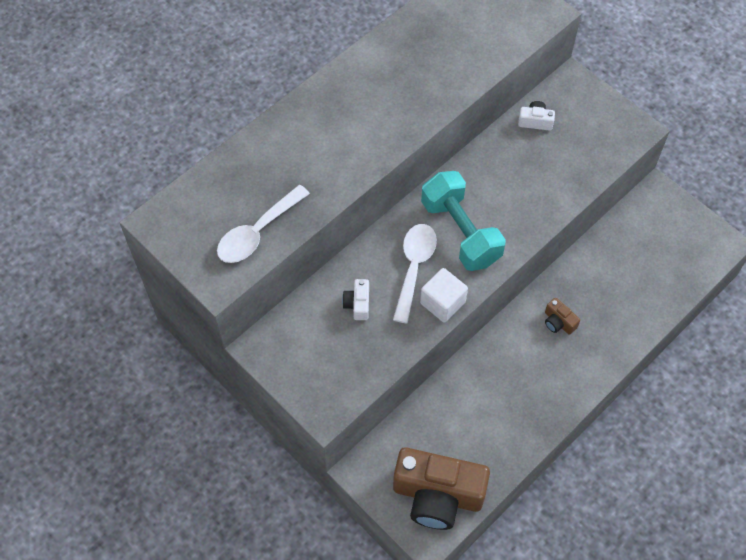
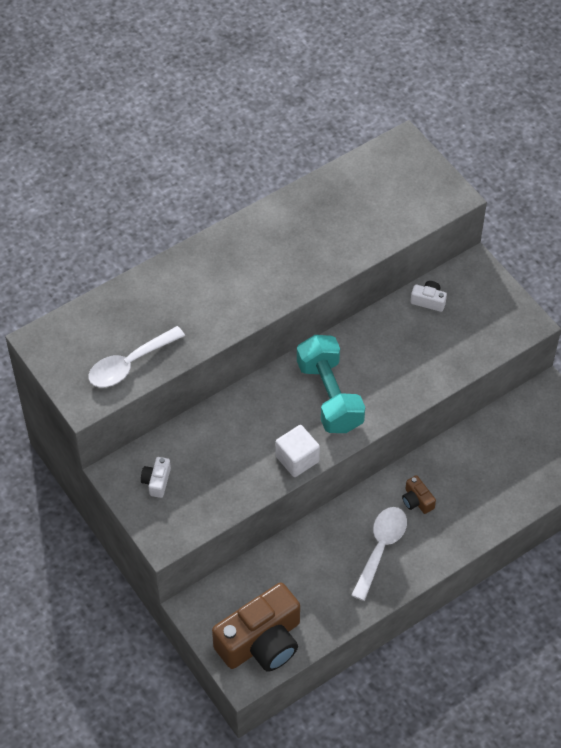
camera: 10 degrees right, 5 degrees down
white camera [342,279,369,320] -> white camera moved to [141,457,171,498]
white spoon [393,224,437,323] -> white spoon moved to [351,507,407,601]
brown camera [393,447,490,530] -> brown camera turned 60 degrees counterclockwise [212,583,300,672]

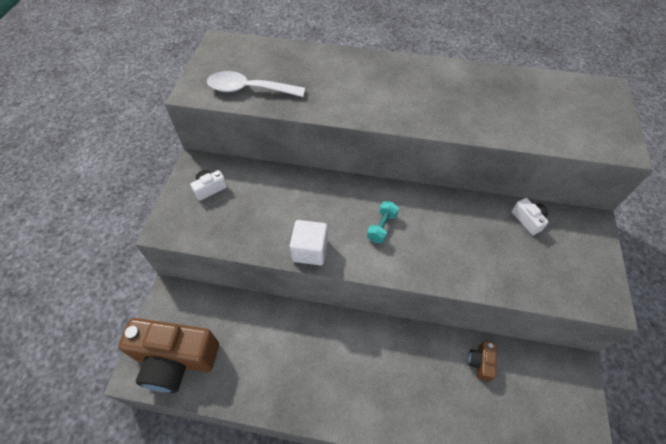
camera: 45 degrees right, 0 degrees up
turquoise dumbbell [297,335,365,433] -> turquoise dumbbell [367,201,399,243], size x0.45
white spoon [351,507,407,601] -> none
brown camera [402,475,436,514] -> brown camera moved to [468,341,497,382]

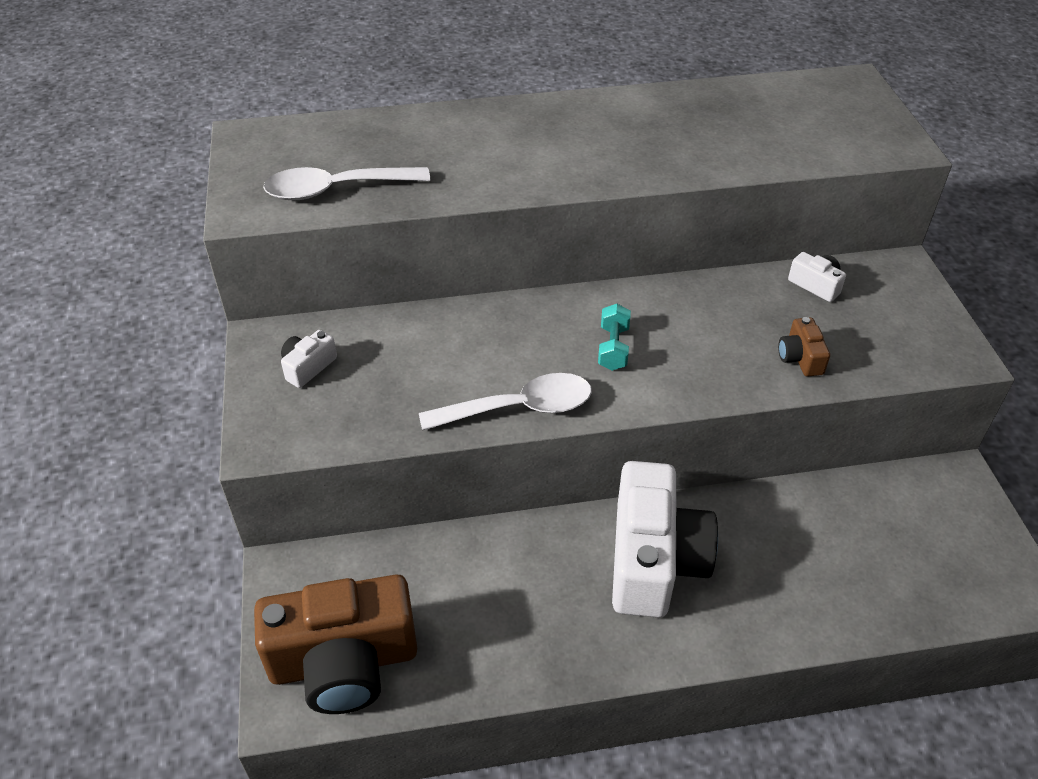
camera: 20 degrees left, 10 degrees down
white cube [290,220,328,266] -> white spoon [419,373,592,431]
brown camera [468,341,497,382] -> brown camera moved to [778,317,830,377]
none -> white camera [612,461,718,618]

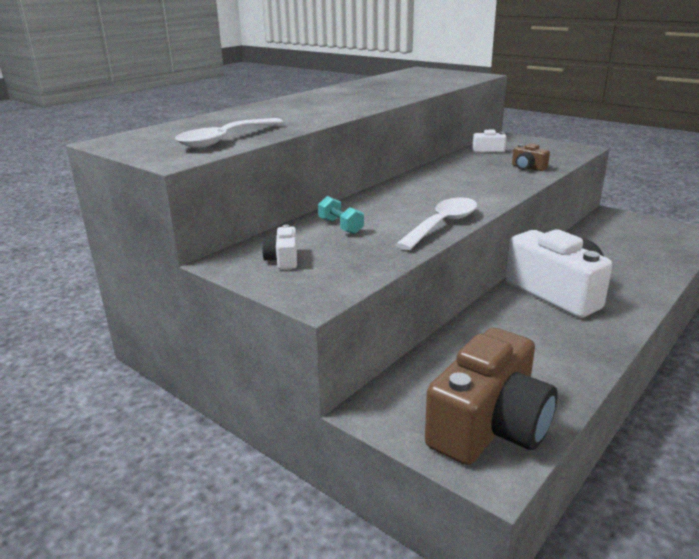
camera: 40 degrees left, 20 degrees down
turquoise dumbbell [598,304,631,371] -> turquoise dumbbell moved to [318,196,364,234]

